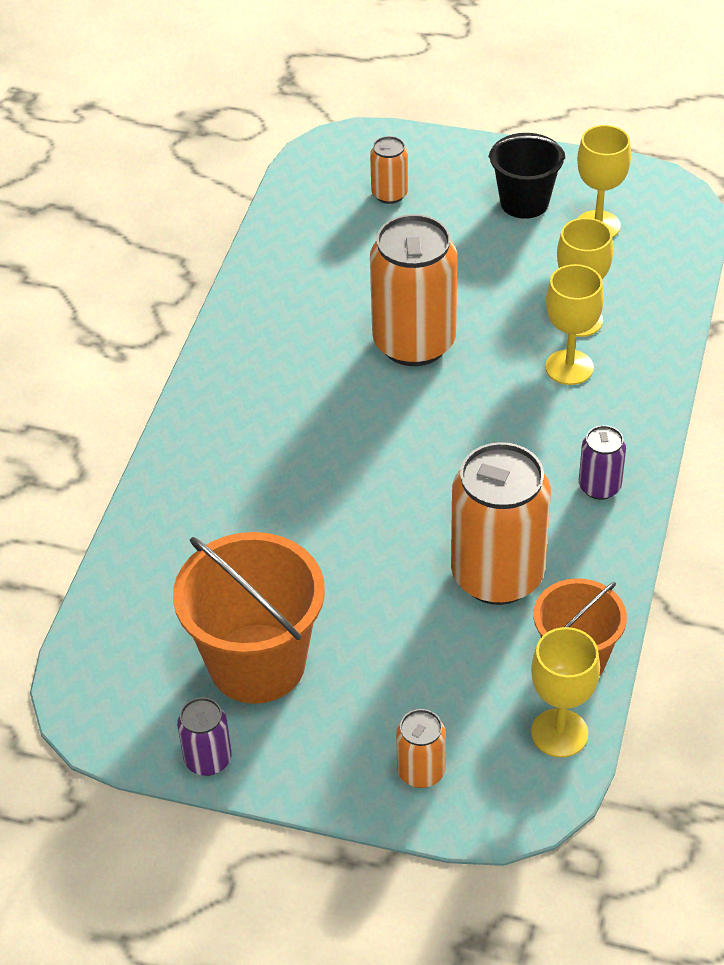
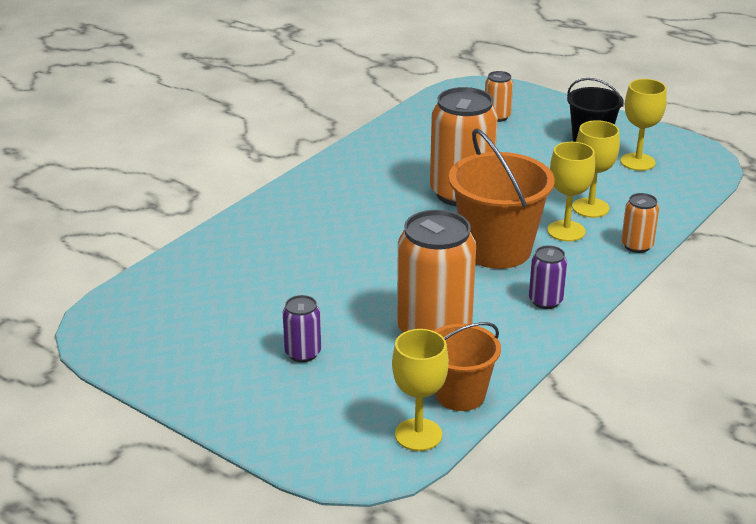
camera: 20 degrees right, 15 degrees down
orange bucket [173,532,325,704] -> orange bucket moved to [449,128,555,269]
purple can [177,697,231,776] -> purple can moved to [283,295,321,362]
orange can [396,709,446,788] -> orange can moved to [621,193,659,253]

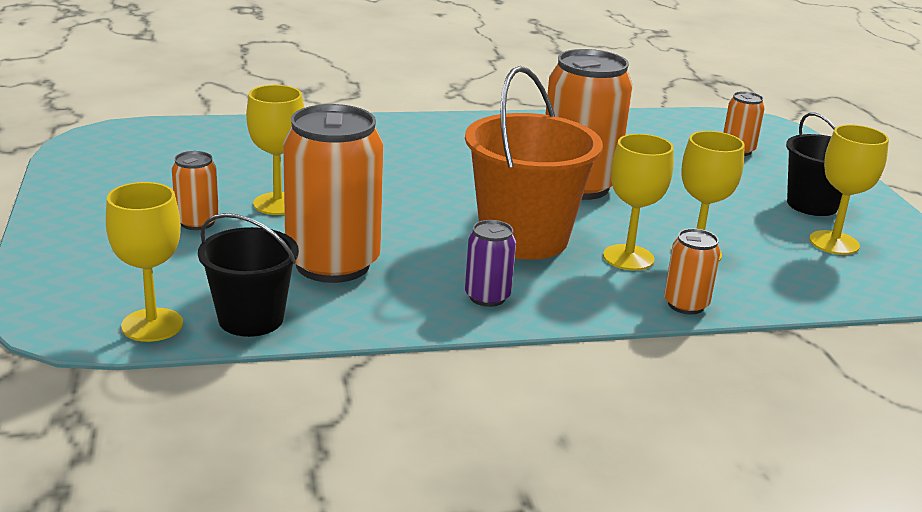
camera: 40 degrees right, 5 degrees down
purple can [283,295,321,362] -> orange can [172,151,219,230]
orange bucket [434,322,501,411] -> black bucket [198,213,299,337]
none -> yellow goblet [246,85,304,215]

